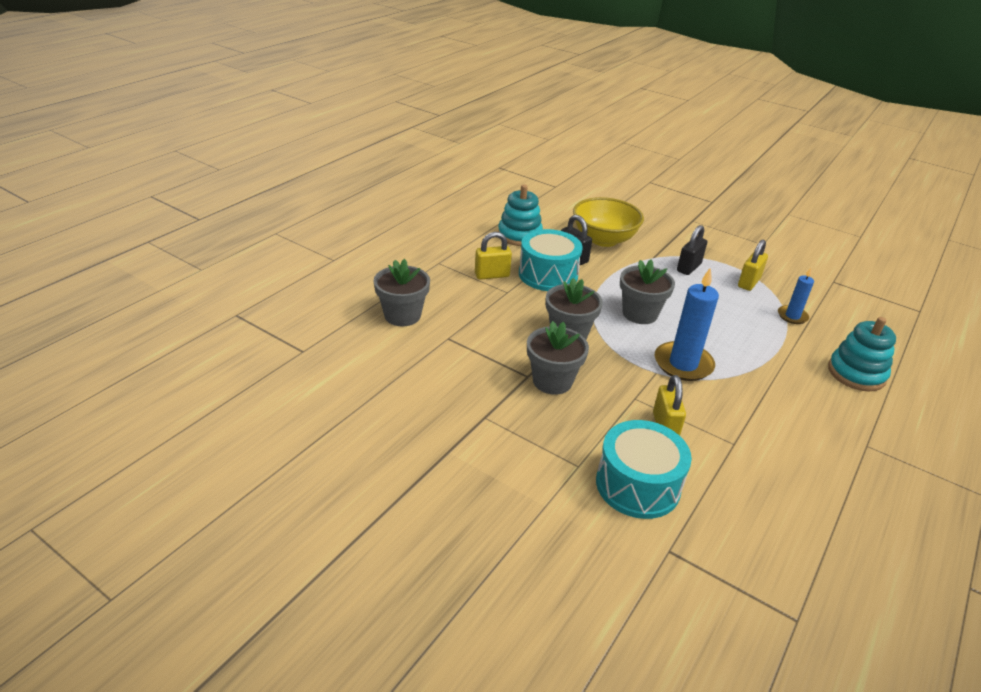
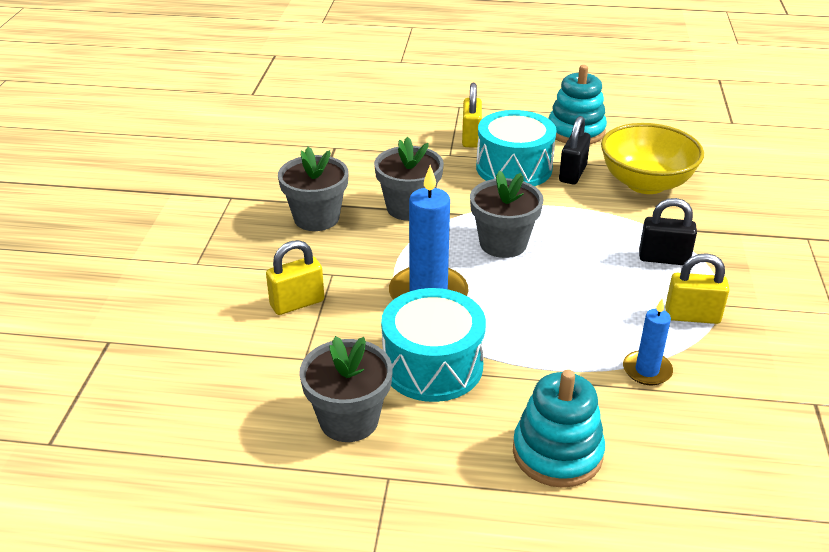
camera: 65 degrees right, 0 degrees up
grey flower pot [373,259,430,326] -> grey flower pot moved to [299,336,393,442]
yellow padlock [475,232,512,280] -> yellow padlock turned 45 degrees clockwise [462,83,482,148]
turquoise drum [596,420,692,519] -> turquoise drum moved to [381,288,486,402]

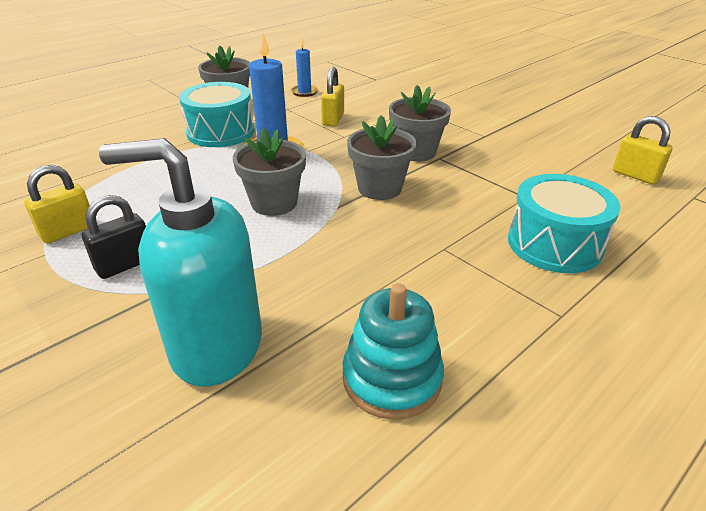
camera: 130 degrees right, 0 degrees up
yellow padlock [462,83,482,148] -> yellow padlock moved to [613,116,673,184]
turquoise drum [476,110,557,186] -> turquoise drum moved to [508,174,621,273]
turquoise stacking toy [513,370,605,488] -> none
black padlock [559,116,591,184] -> none
yellow bowl [601,123,704,194] -> turquoise soap dispenser [99,138,262,387]
blue candle [623,299,673,385] -> blue candle moved to [291,39,319,97]

